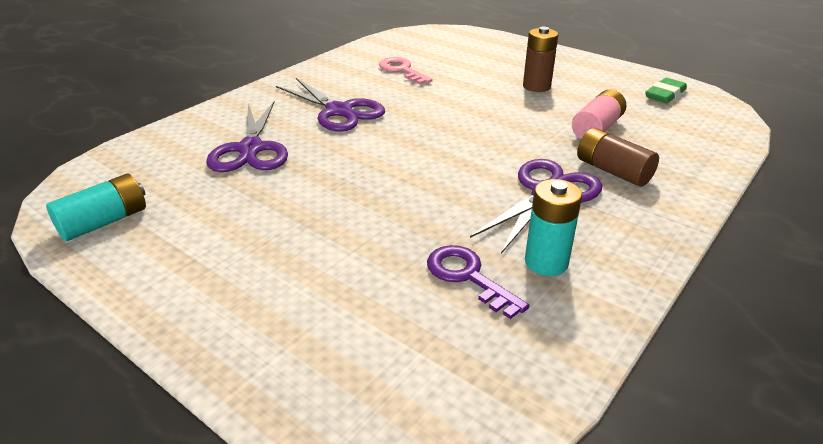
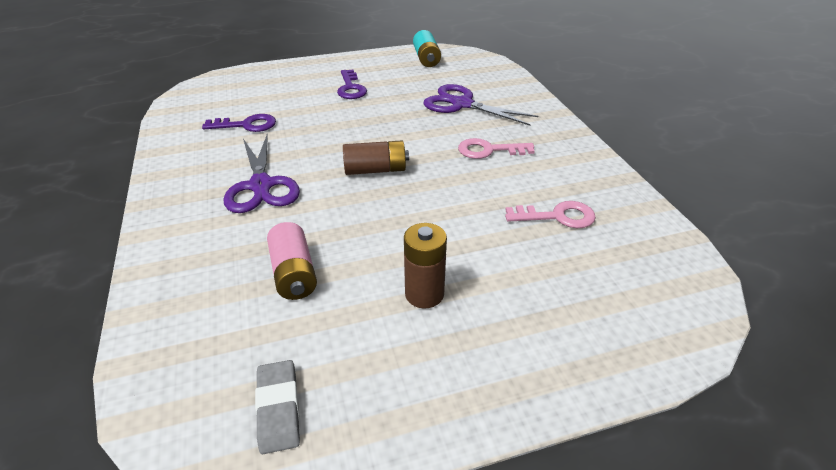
camera: 125 degrees right, 5 degrees up
purple scissors [276,78,385,132] -> pink key [458,138,535,159]
turquoise battery [525,179,582,276] -> none
brown battery [577,128,659,187] -> brown battery moved to [343,140,409,175]
green eraser [645,78,687,103] -> grey eraser [255,360,300,454]
none -> purple key [337,69,367,99]

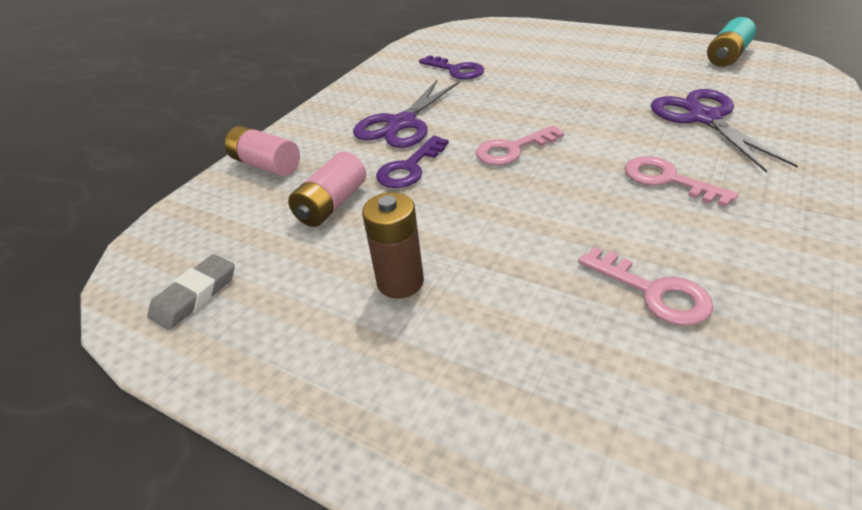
camera: 50 degrees right, 0 degrees up
purple key [337,69,367,99] -> purple key moved to [376,136,449,188]
brown battery [343,140,409,175] -> pink key [476,125,564,165]
none -> pink battery [225,126,300,176]

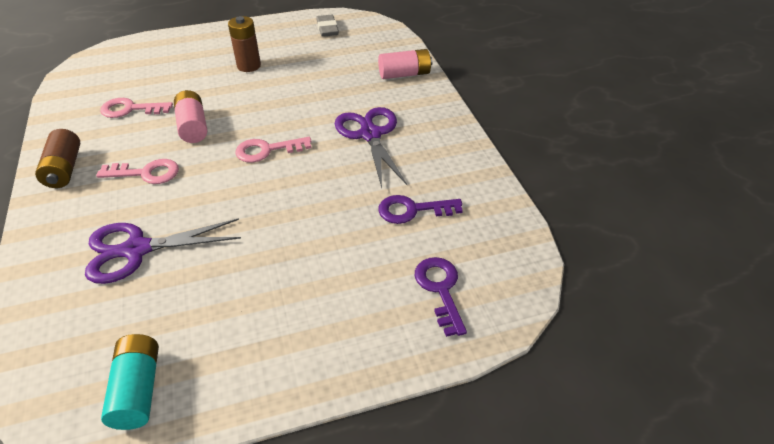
camera: 130 degrees right, 5 degrees up
pink battery [288,151,366,227] -> pink battery moved to [174,90,207,143]
purple key [376,136,449,188] -> purple key moved to [415,257,467,337]
pink key [476,125,564,165] -> pink key turned 120 degrees counterclockwise [235,137,312,163]
purple scissors [651,89,798,173] -> purple scissors turned 135 degrees clockwise [85,218,241,284]
none -> brown battery [35,129,81,188]

